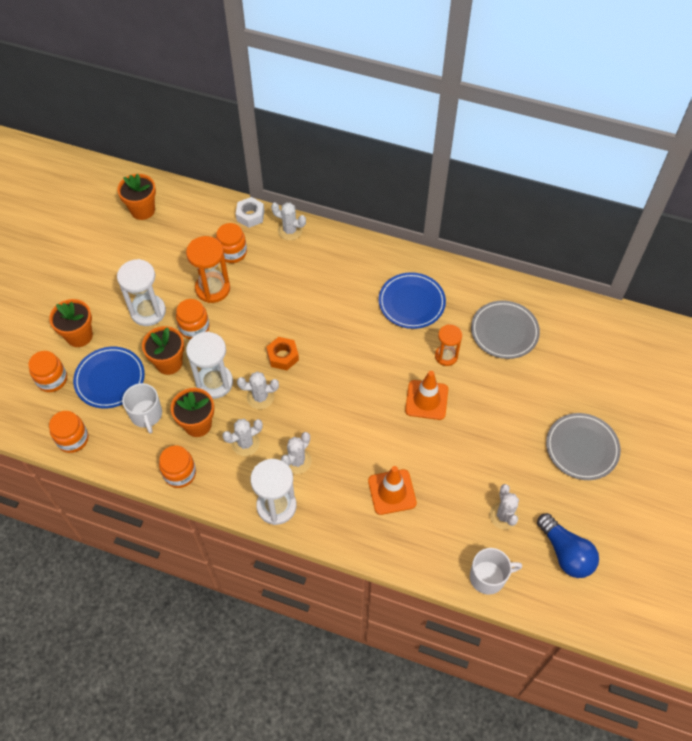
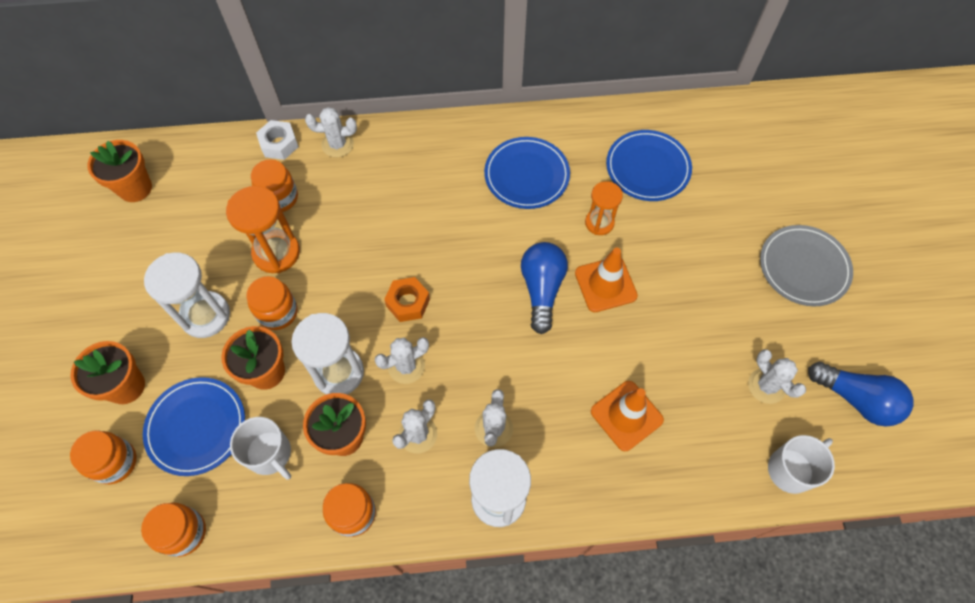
camera: 25 degrees left, 5 degrees up
grey plate [471,300,540,359] -> blue plate [606,130,692,201]
none -> blue light bulb [521,242,568,334]

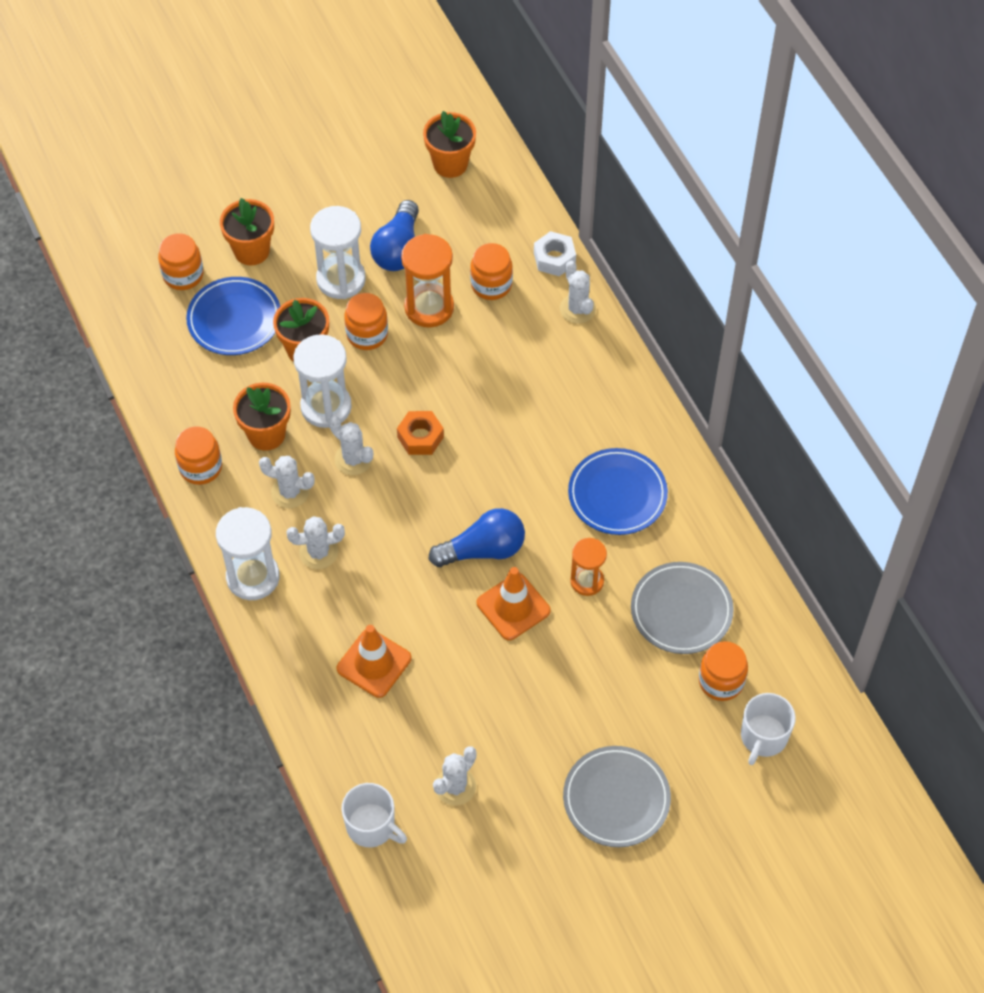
camera: 70 degrees right, 5 degrees down
orange jar [141,503,206,557] -> orange jar moved to [699,641,748,701]
white mug [230,417,291,480] -> white mug moved to [741,693,796,765]
blue plate [606,130,692,201] -> grey plate [631,562,734,654]
blue light bulb [808,362,914,427] -> blue light bulb moved to [370,200,419,271]

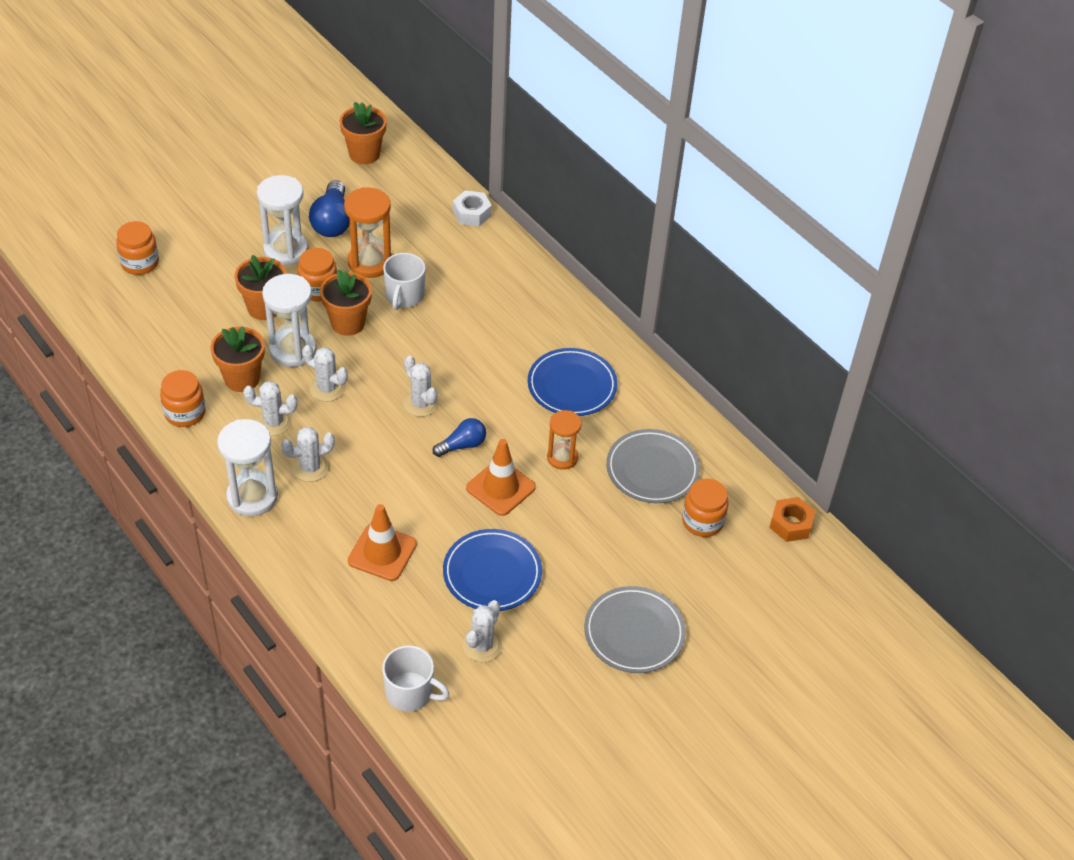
camera: 15 degrees left, 10 degrees down
blue plate [186,277,280,355] -> blue plate moved to [443,529,542,611]
orange flower pot [220,198,274,265] -> orange flower pot moved to [320,269,372,336]
orange nut [397,411,444,455] -> orange nut moved to [769,497,815,542]
blue light bulb [429,508,525,567] -> blue light bulb [433,418,486,457], size x0.63
orange jar [470,243,513,300] -> none
white cactus [560,261,596,324] -> white cactus moved to [403,356,439,417]
white mug [741,693,796,765] -> white mug moved to [383,253,426,310]

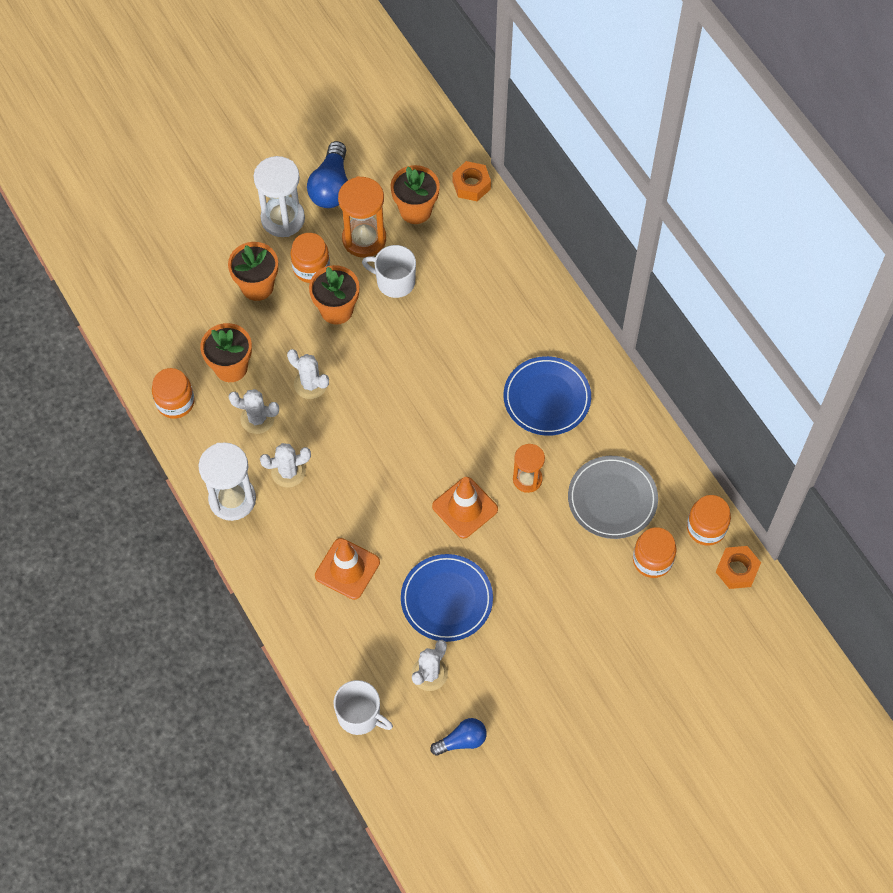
camera: 10 degrees right, 15 degrees up
orange jar [116,221,159,275] -> orange jar moved to [687,495,731,545]
white hourglass [262,274,317,367] -> none
orange flower pot [340,102,387,164] -> orange flower pot moved to [391,165,440,224]
white mug [383,253,426,310] -> white mug turned 90 degrees clockwise [362,245,416,298]
white cactus [403,356,439,417] -> none
blue light bulb [433,418,486,457] -> blue light bulb moved to [430,718,487,756]
white nut [453,190,492,226] -> orange nut [452,161,491,201]
grey plate [584,586,686,673] -> none

